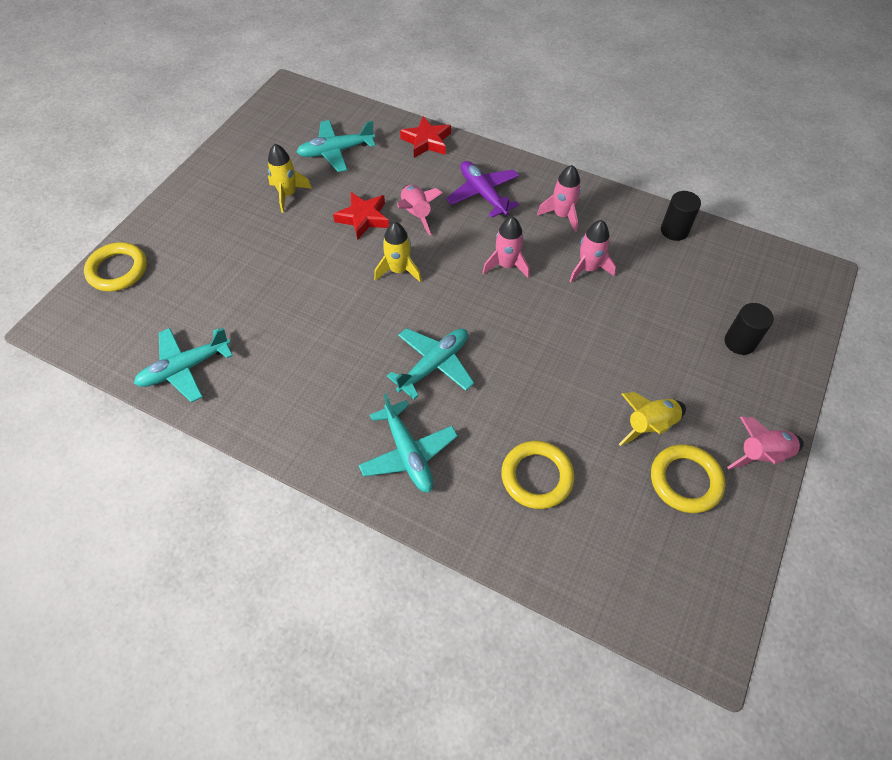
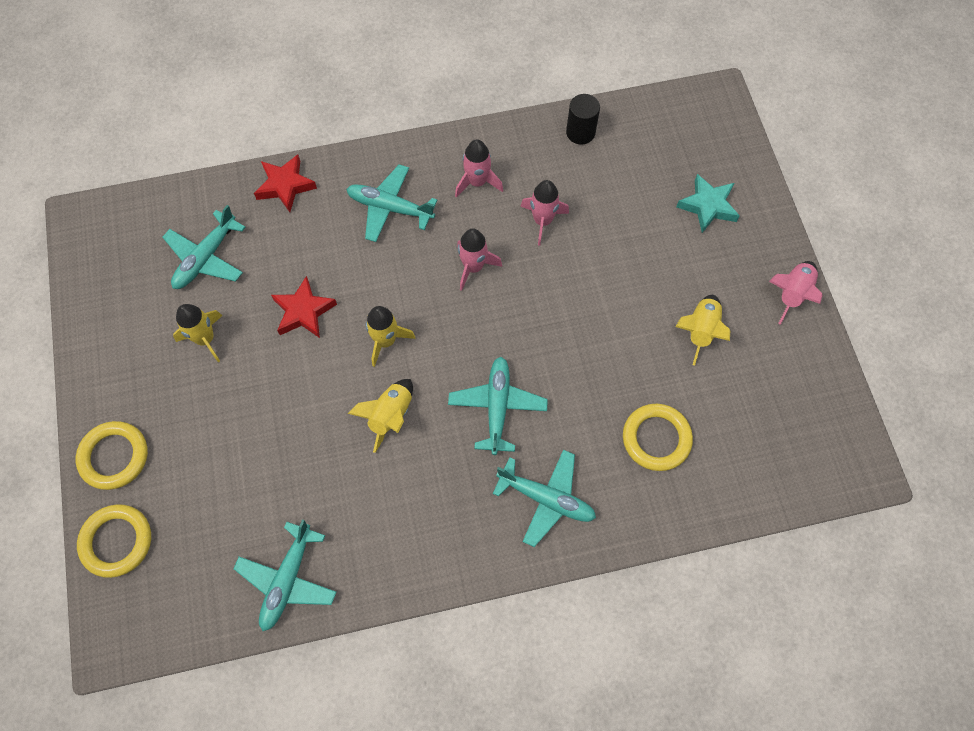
camera: 40 degrees left, 10 degrees up
pink rocket [397,185,442,235] -> none
purple plane [446,161,519,218] -> turquoise plane [346,165,437,242]
yellow ring [651,444,726,513] -> yellow ring moved to [76,421,148,490]
black cylinder [725,303,774,355] -> turquoise star [676,174,740,233]
none -> yellow rocket [348,379,413,453]

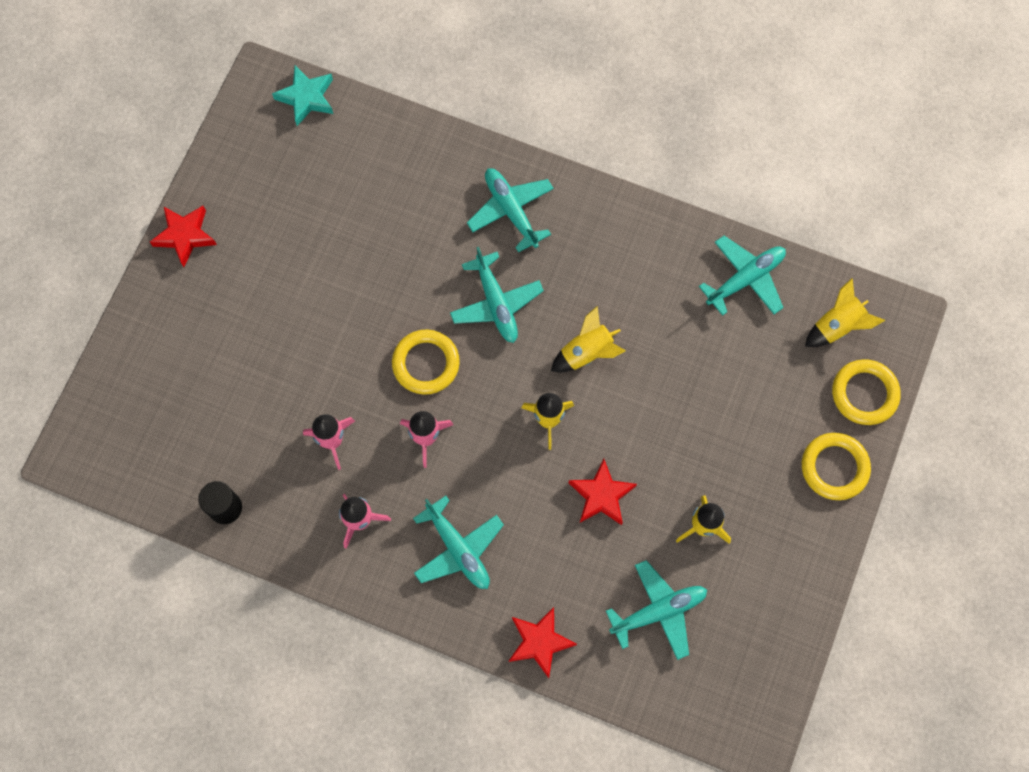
camera: 145 degrees left, 5 degrees up
turquoise plane [448,357,548,455] -> turquoise plane turned 60 degrees counterclockwise [450,247,544,343]
yellow ring [623,404,693,471] -> yellow ring moved to [392,330,460,395]
turquoise star [676,174,740,233] -> turquoise star moved to [272,65,333,126]
yellow rocket [676,295,730,365] -> yellow rocket moved to [805,278,885,347]
pink rocket [769,261,823,325] -> red star [150,206,217,267]

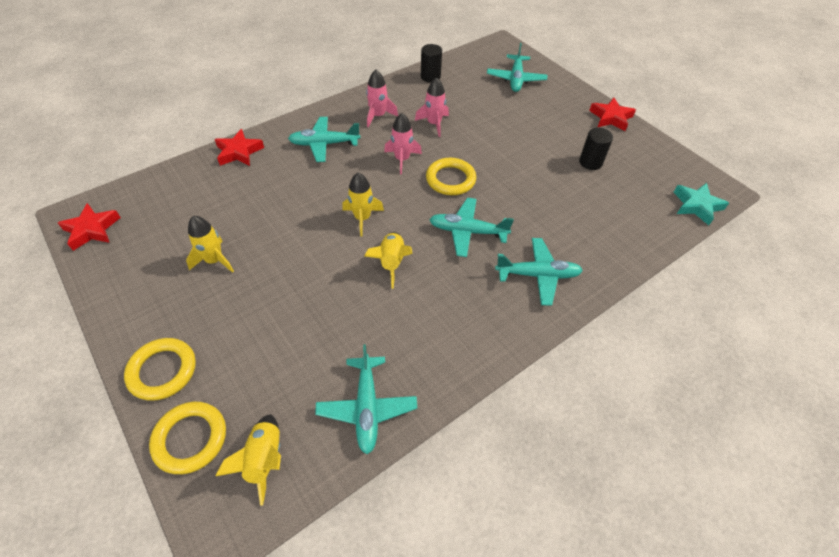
camera: 120 degrees right, 20 degrees down
red star [569,459,637,525] -> red star moved to [58,203,121,251]
turquoise plane [606,560,707,660] -> turquoise plane moved to [487,43,547,92]
none -> black cylinder [579,128,613,170]

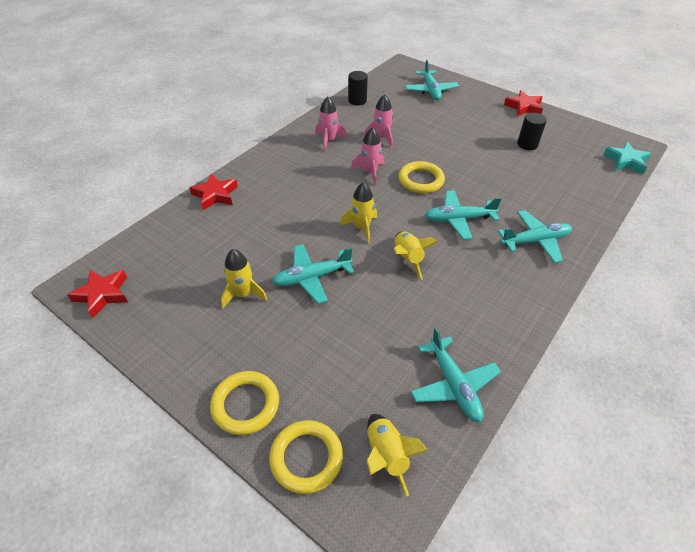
camera: 15 degrees left, 5 degrees down
turquoise plane [288,117,361,162] -> turquoise plane moved to [272,244,354,304]

